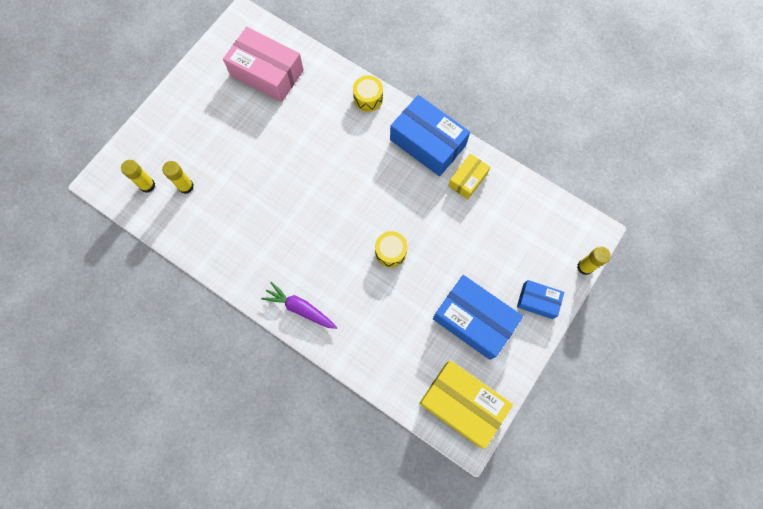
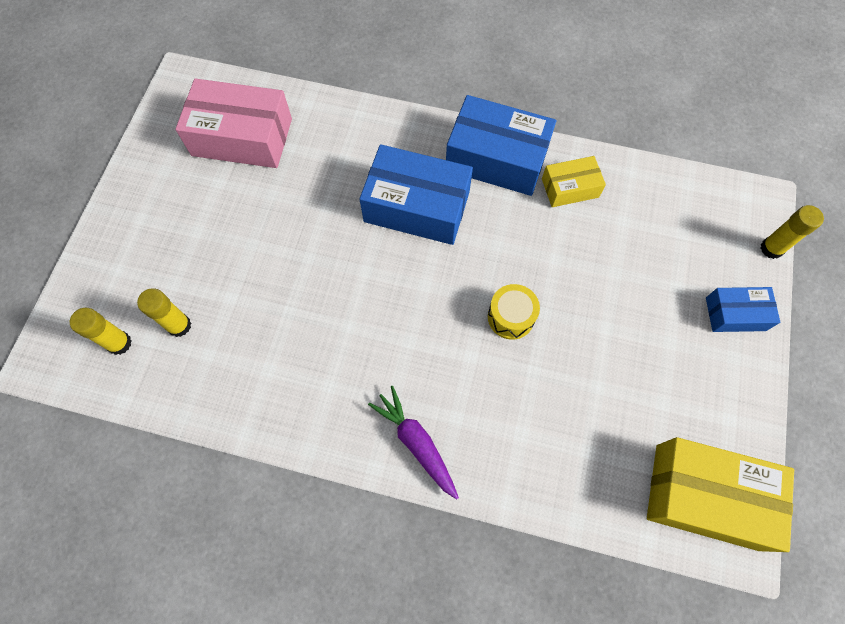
camera: 20 degrees left, 5 degrees down
purple carrot [261,282,338,329] -> purple carrot turned 45 degrees clockwise [368,386,459,499]
yellow drum [353,76,383,112] -> none
blue box [433,275,523,360] -> blue box moved to [359,144,473,245]
yellow box [448,153,490,199] -> yellow box turned 60 degrees clockwise [542,156,606,207]

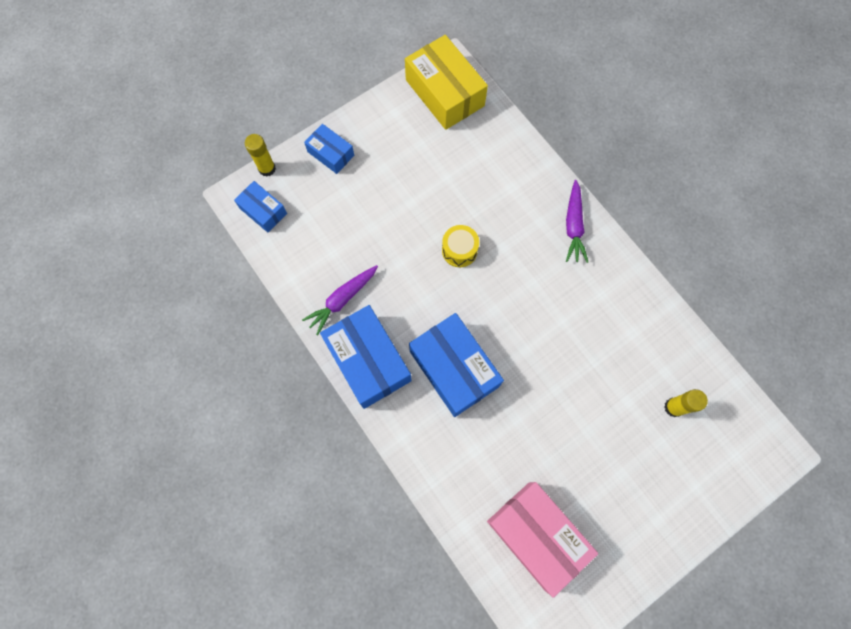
camera: 140 degrees left, 5 degrees up
yellow glue stick [70,308,132,355] -> none
yellow box [542,156,606,207] -> purple carrot [302,265,378,335]
none -> blue box [234,181,287,233]

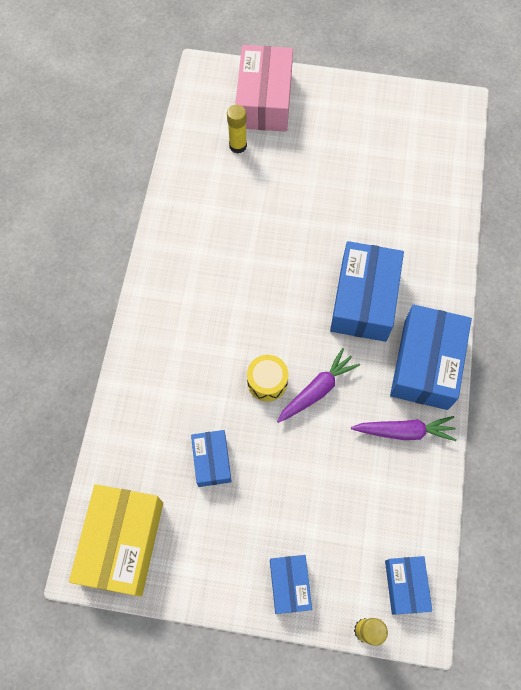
camera: 135 degrees left, 5 degrees down
pink box [487,482,598,598] -> pink box moved to [235,45,293,132]
purple carrot [566,180,588,263] -> purple carrot moved to [277,348,360,423]
none -> blue box [191,430,232,487]

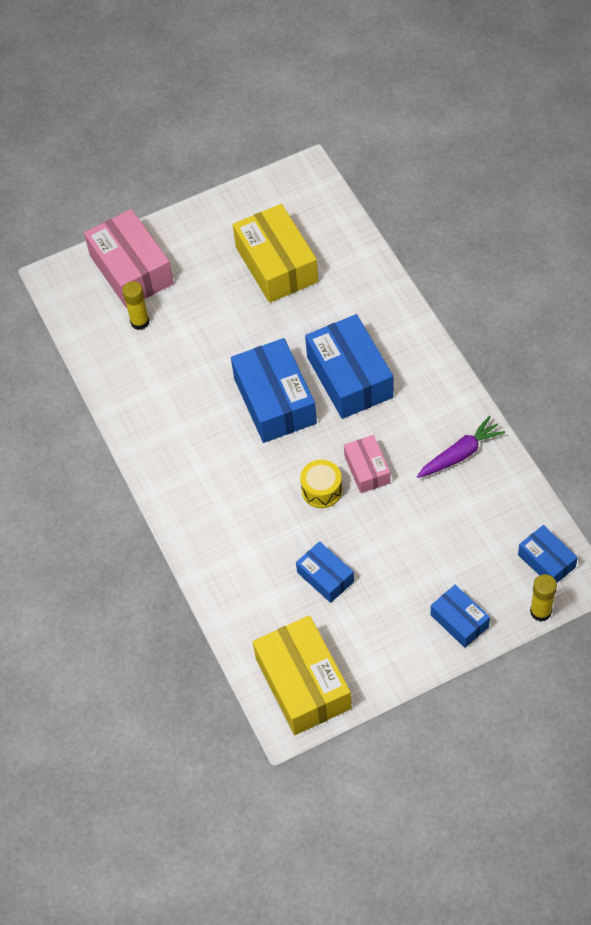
camera: 30 degrees left, 10 degrees down
purple carrot [277,348,360,423] -> pink box [344,435,391,493]
blue box [390,304,472,410] -> blue box moved to [231,338,317,443]
none -> yellow box [233,204,318,303]

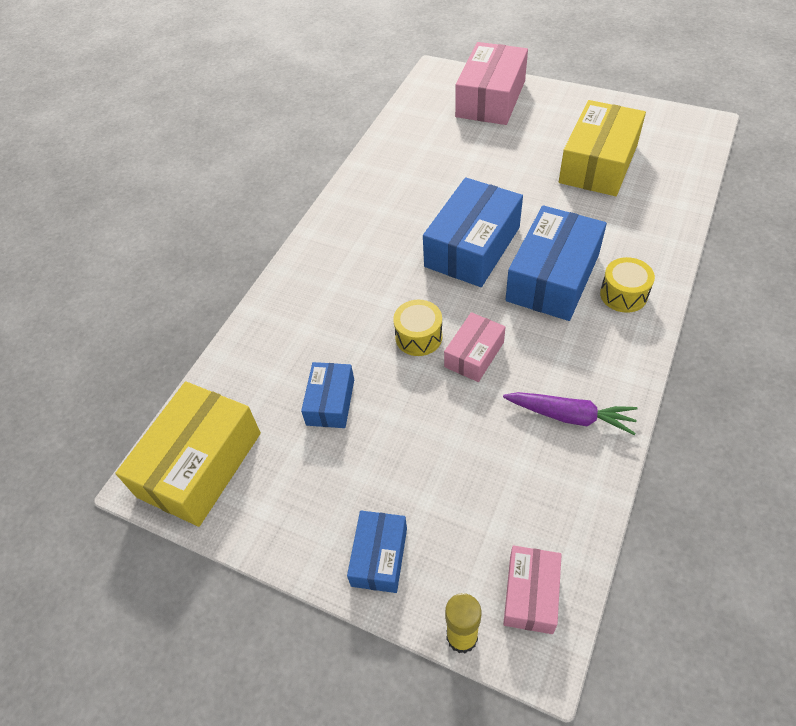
camera: 50 degrees right, 5 degrees down
yellow glue stick [122,281,150,330] -> none
blue box [518,525,578,583] -> pink box [503,545,562,634]
none -> yellow drum [600,257,655,313]

